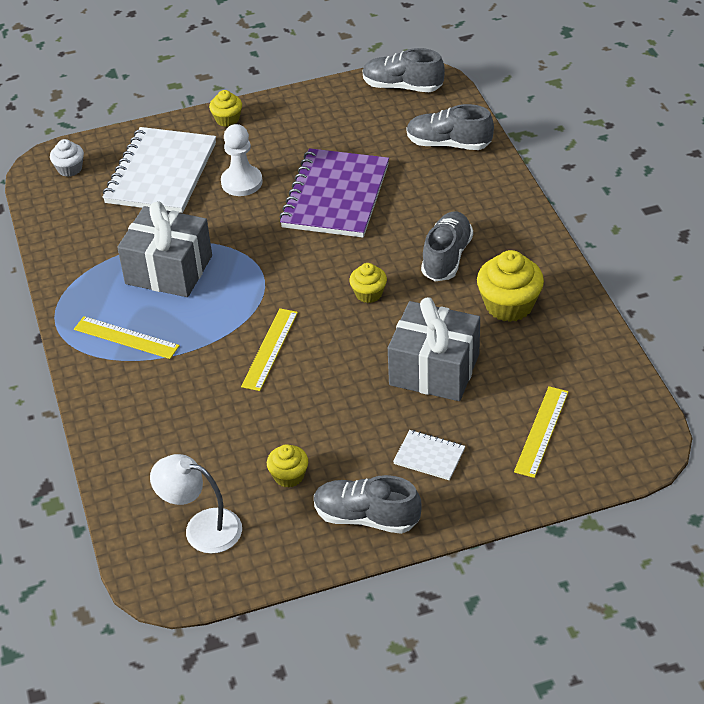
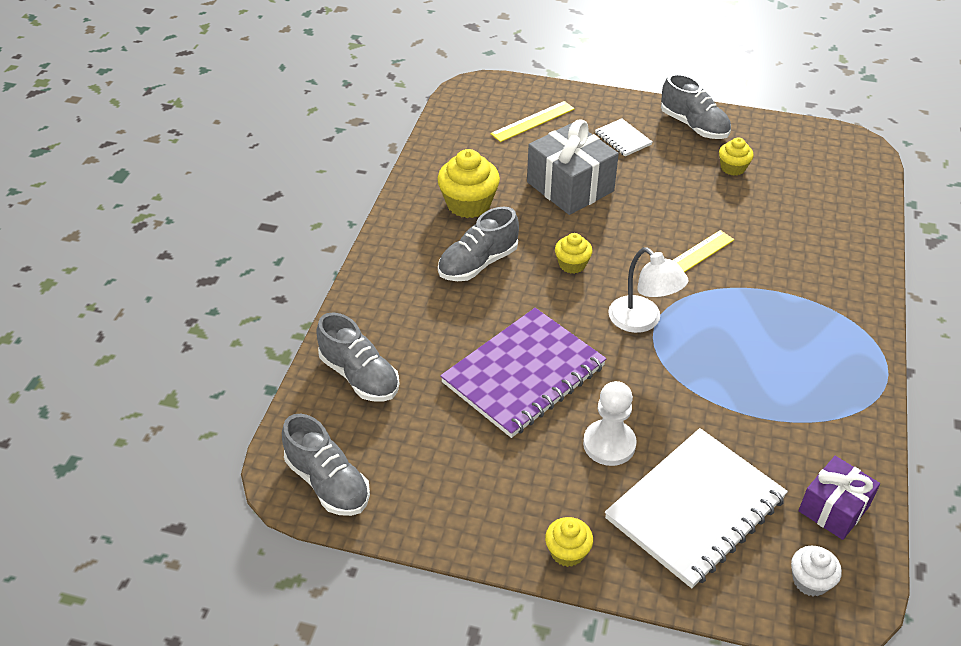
camera: 150 degrees left, 0 degrees up
yellow ruler [74,316,180,359] -> none
grey gift [117,201,212,297] -> none
white lamp [150,454,242,554] -> white lamp moved to [608,247,688,333]
none -> purple gift [798,456,880,540]

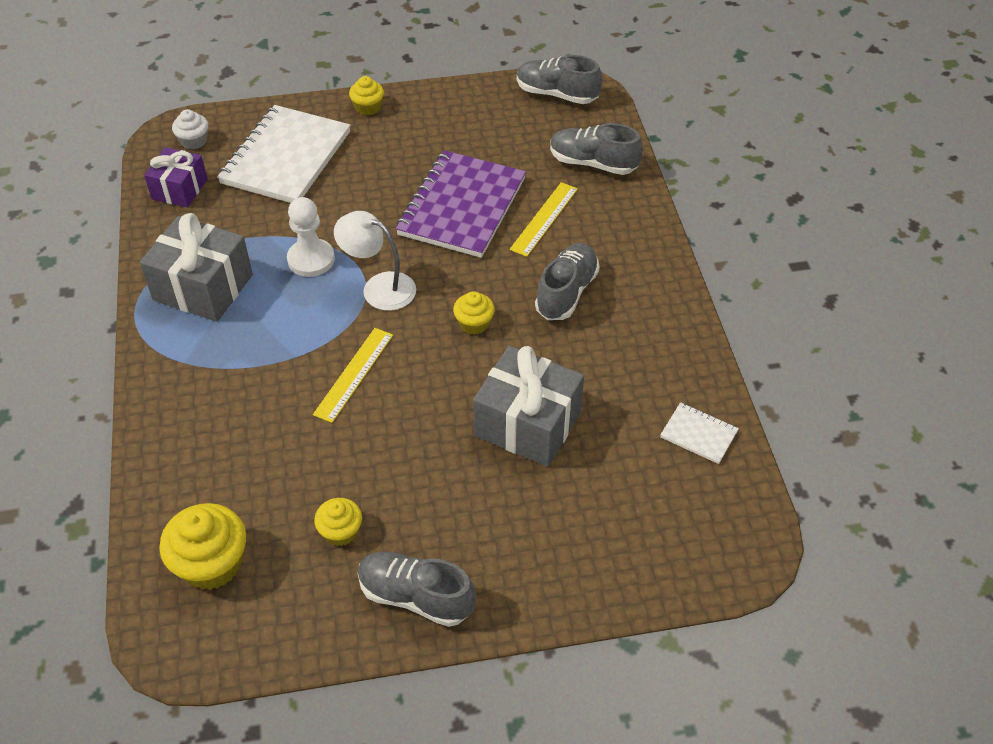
camera: 155 degrees right, 5 degrees up
yellow cupcake [437,149,500,218] -> yellow cupcake moved to [159,503,246,590]
yellow ruler [490,101,575,142] -> yellow ruler moved to [510,182,578,257]
white pawn [583,381,636,466] -> white pawn moved to [287,197,335,277]
white notebook [595,118,652,156] -> white notebook moved to [660,402,739,464]
none -> grey gift [140,213,253,322]

